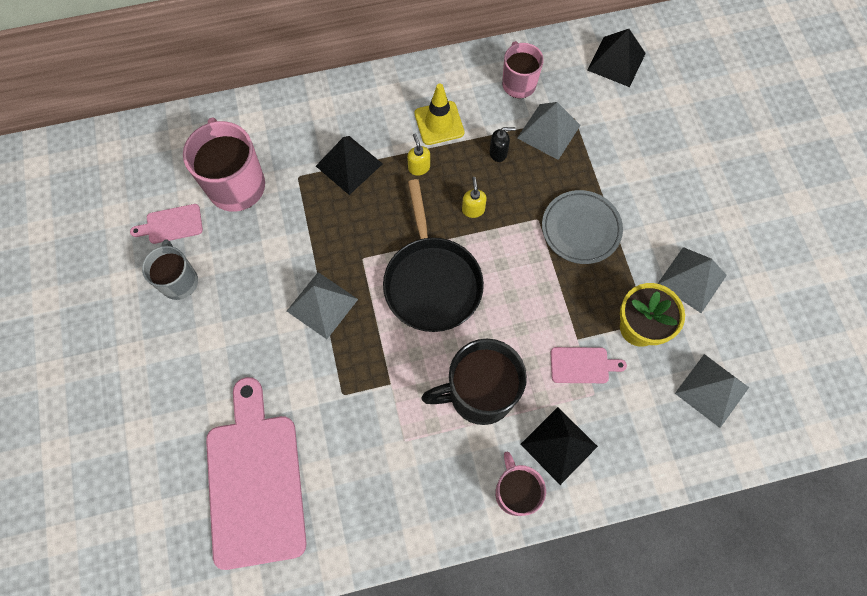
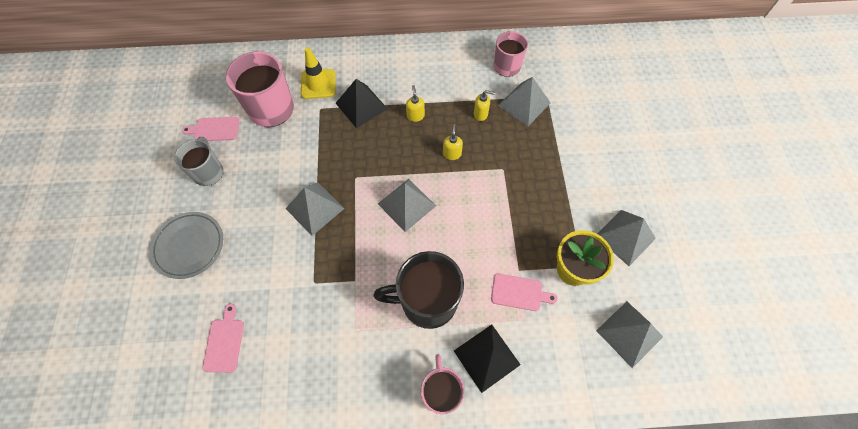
camera: 10 degrees right, 5 degrees down
pink cutting board [206,377,306,570] -> pink cutting board [202,304,244,372], size x0.43
black pan [383,179,484,332] -> grey pyramid [378,179,436,232]
yellow traffic cone [415,84,464,145] -> yellow traffic cone moved to [301,47,336,99]
black soap dispenser [490,127,516,162] -> yellow soap dispenser [474,90,495,121]
grey plate [542,190,623,264] -> grey plate moved to [150,212,223,279]
black pyramid [587,29,646,87] -> none

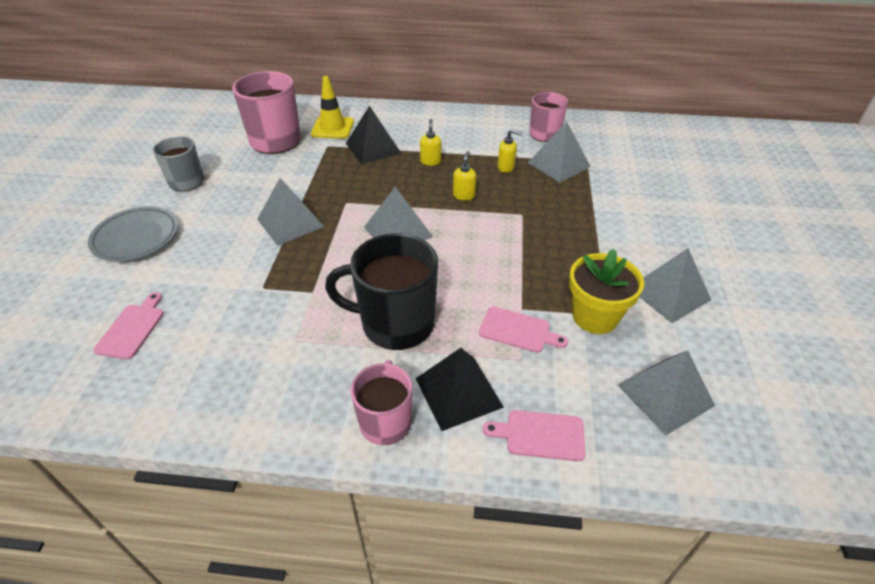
camera: 10 degrees right, 20 degrees down
pink cutting board [182,117,239,141] -> pink cutting board moved to [483,410,586,461]

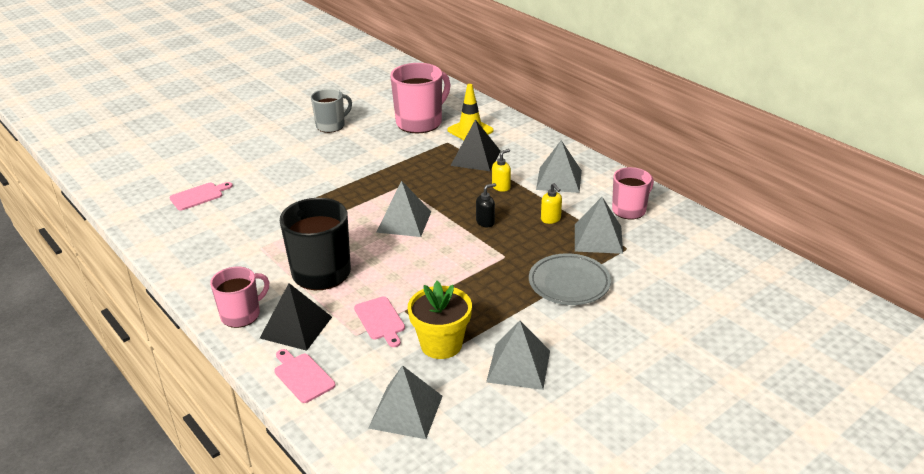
camera: 45 degrees right, 10 degrees down
grey plate [88,206,178,262] -> grey plate moved to [529,253,611,305]
grey pyramid [257,178,324,246] -> grey pyramid moved to [536,140,582,193]
yellow soap dispenser [453,151,476,200] -> black soap dispenser [476,183,496,227]

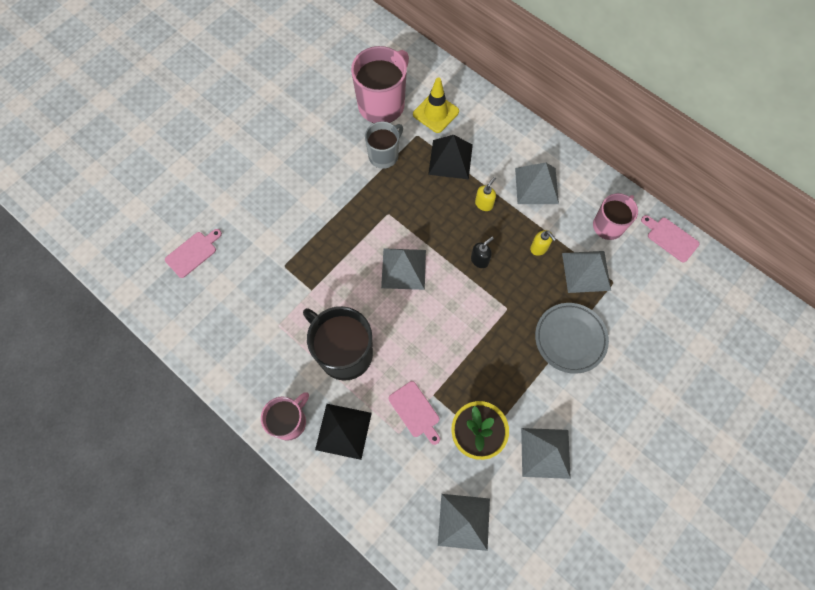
camera: 10 degrees left, 35 degrees up
pink cutting board [274,349,335,403] -> pink cutting board moved to [641,215,700,262]
grey mug [311,89,352,133] -> grey mug moved to [365,121,403,169]

